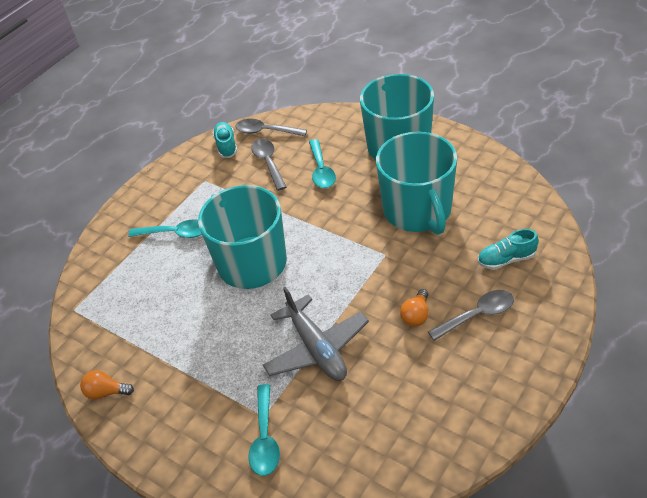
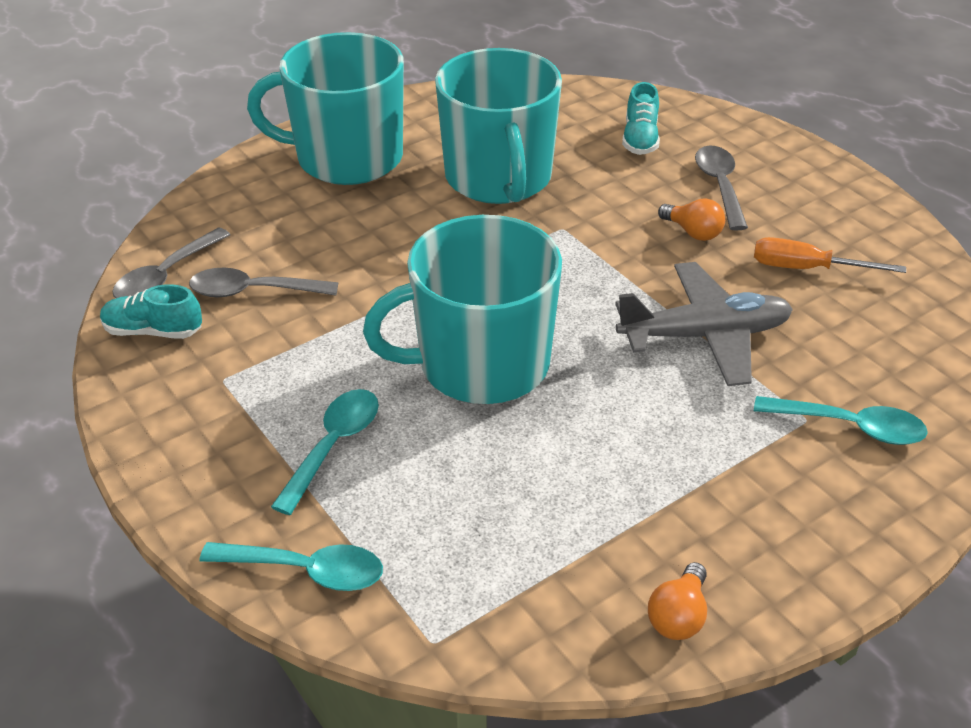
camera: 75 degrees left, 5 degrees down
turquoise spoon [309,139,336,188] -> turquoise spoon moved to [200,542,383,591]
turquoise mug [376,132,457,235] -> turquoise mug turned 75 degrees clockwise [435,48,562,204]
none -> orange screwdriver [754,237,906,273]

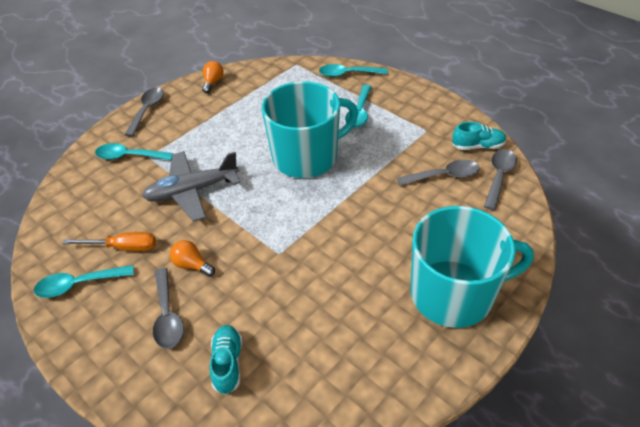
camera: 170 degrees right, 5 degrees up
turquoise mug [435,48,562,204] -> none
none -> turquoise spoon [34,265,134,298]
none -> grey spoon [125,88,164,137]

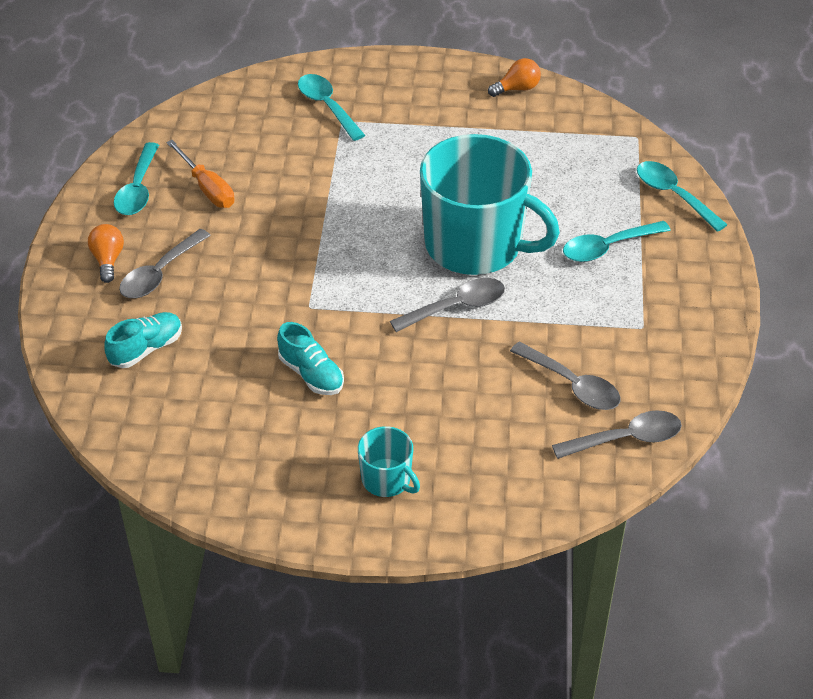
camera: 50 degrees right, 0 degrees up
turquoise spoon [34,265,134,298] -> turquoise spoon turned 120 degrees counterclockwise [114,142,159,215]
grey spoon [125,88,164,137] -> grey spoon moved to [390,278,505,332]
grey plane [142,151,240,222] -> none
orange light bulb [170,240,215,277] -> orange light bulb moved to [88,224,124,283]
turquoise mug [410,206,534,328] -> turquoise mug [358,426,420,497], size x0.44
turquoise shoe [452,122,507,150] -> turquoise shoe moved to [277,322,344,395]

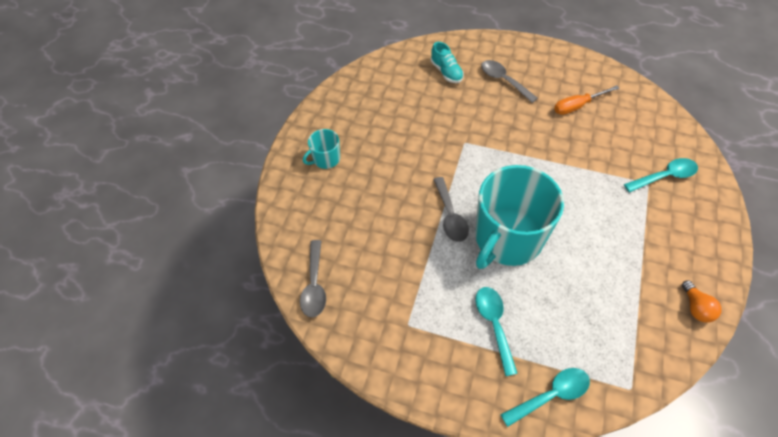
camera: 105 degrees right, 10 degrees up
orange light bulb [88,224,124,283] -> none
turquoise spoon [114,142,159,215] -> none
turquoise shoe [277,322,344,395] -> none
grey spoon [510,342,620,410] -> none

